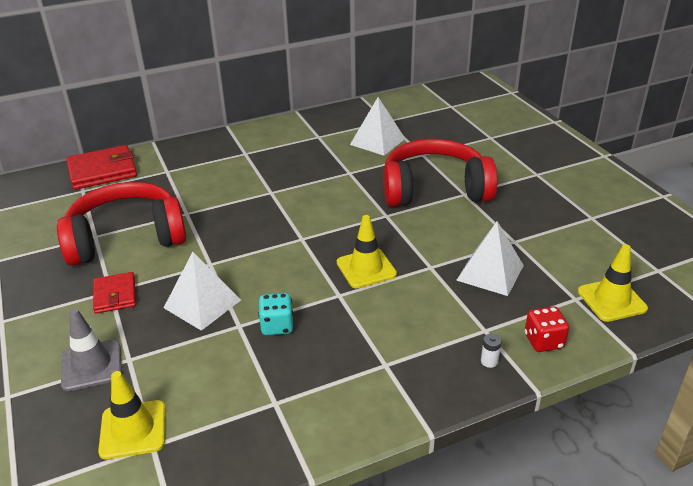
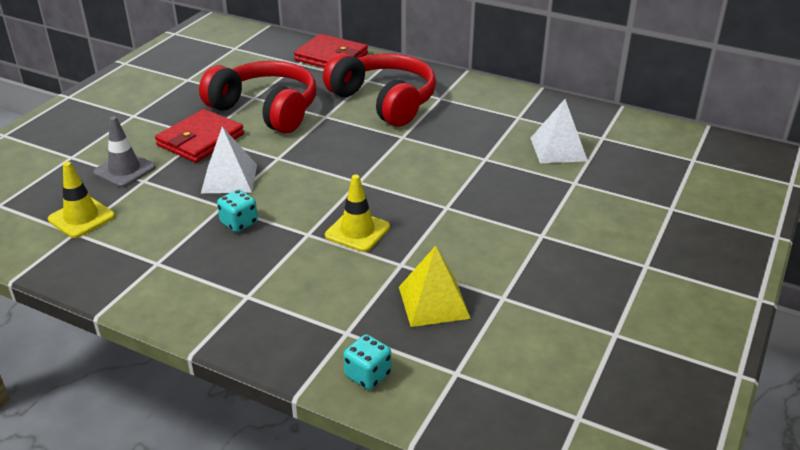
camera: 50 degrees right, 0 degrees up
red wallet [93,272,136,314] -> red wallet [155,109,244,163], size x1.65
red headphones [383,139,498,207] -> red headphones moved to [323,53,436,126]
white pyramid [456,221,524,296] -> yellow pyramid [399,246,471,327]
white battery [481,334,502,368] -> none
red dice [525,306,569,352] -> turquoise dice [343,334,391,390]
yellow traffic cone [578,244,648,322] -> none

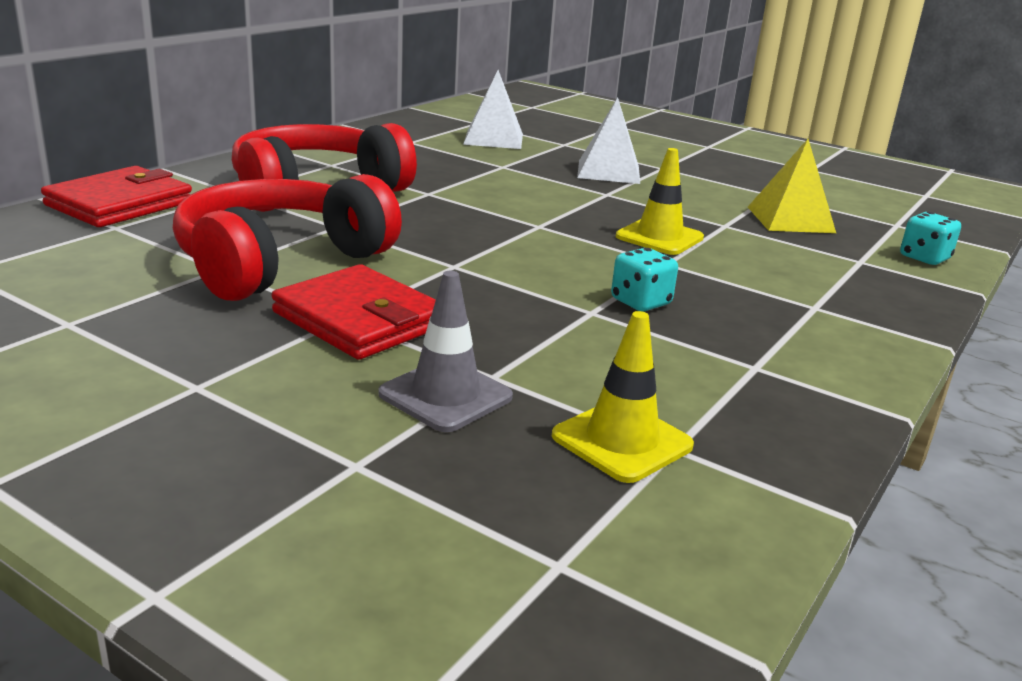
camera: 85 degrees left, 10 degrees down
white pyramid [201,127,257,193] -> white pyramid moved to [577,97,640,184]

